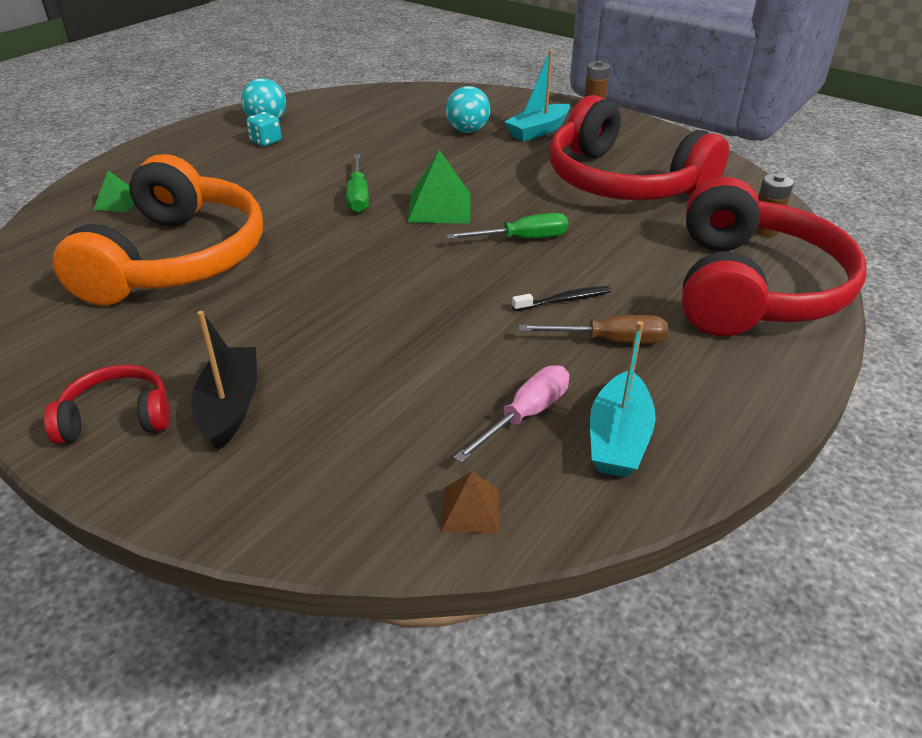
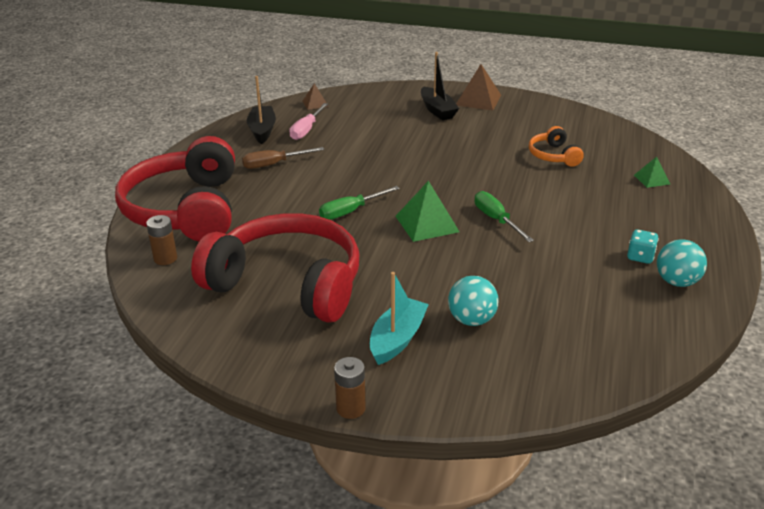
camera: 160 degrees right, 5 degrees down
red headphones [44,365,170,444] -> brown pyramid [456,64,501,111]
orange headphones [53,154,263,306] -> orange headphones [529,126,584,167], size x0.45
black toothbrush [512,286,611,311] -> none
turquoise boat [590,321,656,477] -> black boat [247,76,276,144]

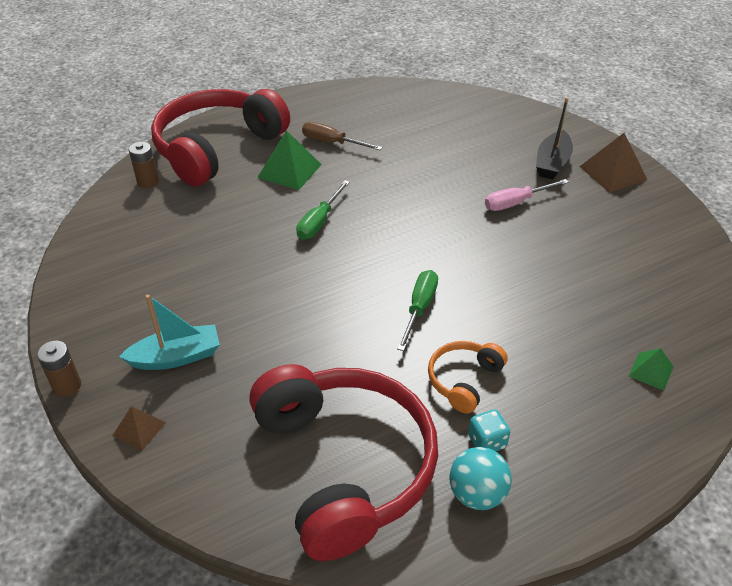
camera: 45 degrees right, 10 degrees up
red headphones [191,213,359,322] -> red headphones moved to [249,364,438,561]
black boat [247,76,276,144] -> none
pink screwdriver [289,103,328,140] -> pink screwdriver moved to [485,179,569,211]
brown pyramid [303,83,329,110] -> brown pyramid moved to [112,406,166,451]
green screwdriver [319,186,400,220] -> green screwdriver turned 75 degrees counterclockwise [296,180,350,240]
green pyramid [396,181,460,242] -> green pyramid moved to [257,130,322,190]
turquoise ball [448,276,499,326] -> none
orange headphones [529,126,584,167] -> orange headphones moved to [428,341,508,414]

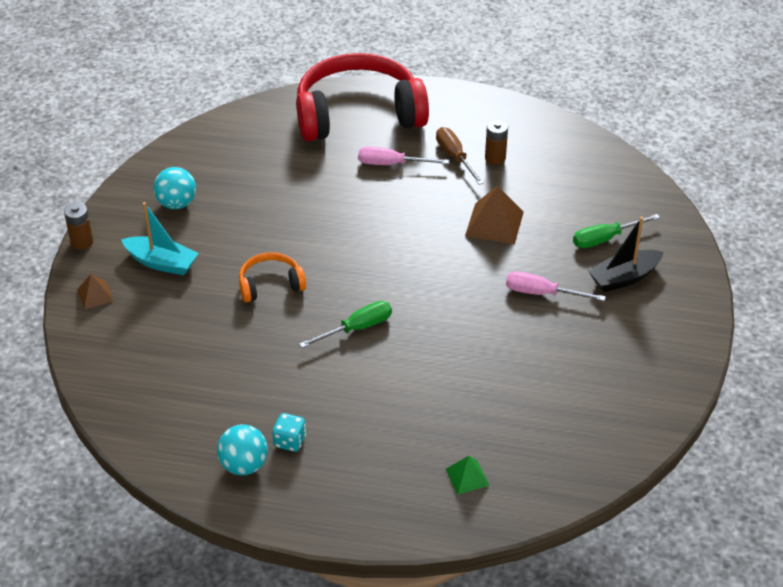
camera: 40 degrees right, 0 degrees up
brown battery [129,142,159,188] -> brown battery moved to [485,120,508,165]
red headphones [249,364,438,561] -> none
green pyramid [257,130,322,190] -> pink screwdriver [358,146,449,165]
green screwdriver [296,180,350,240] -> green screwdriver moved to [573,214,660,248]
orange headphones [428,341,508,414] -> orange headphones moved to [239,252,306,302]
brown pyramid [579,133,647,193] -> brown pyramid moved to [465,186,524,244]
none -> turquoise ball [153,167,196,209]

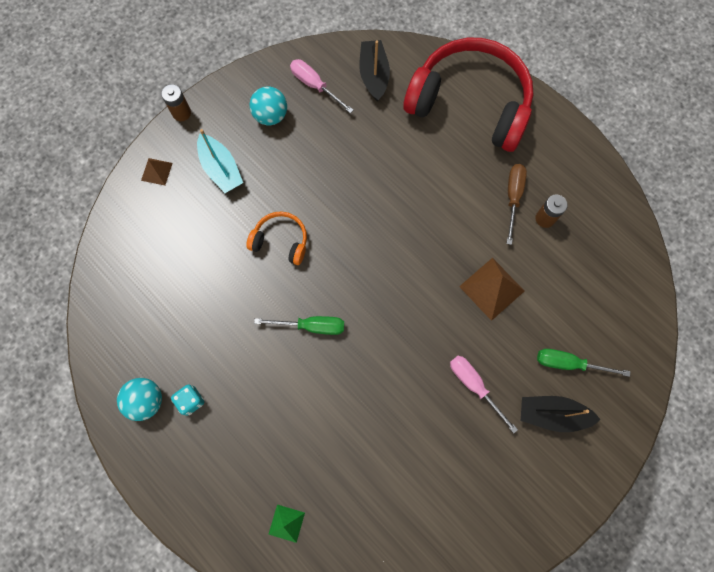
camera: 35 degrees right, 30 degrees up
pink screwdriver [358,146,449,165] -> pink screwdriver moved to [290,59,353,113]
none -> black boat [359,40,390,101]

